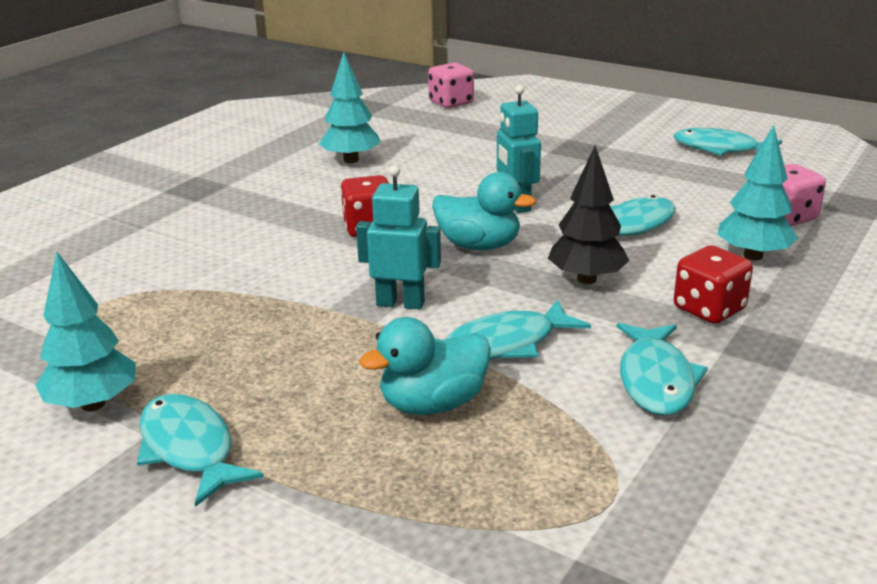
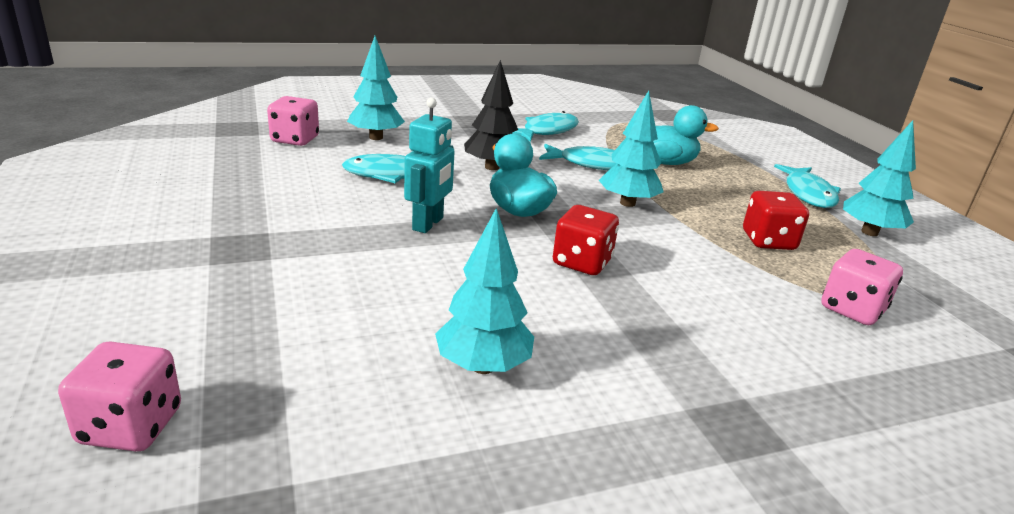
camera: 145 degrees left, 0 degrees up
turquoise robot [356,165,441,310] -> turquoise tree [598,91,664,207]
turquoise fish [673,128,782,155] -> none
red dice [674,245,753,324] -> red dice moved to [743,191,809,250]
none -> pink dice [821,249,903,325]

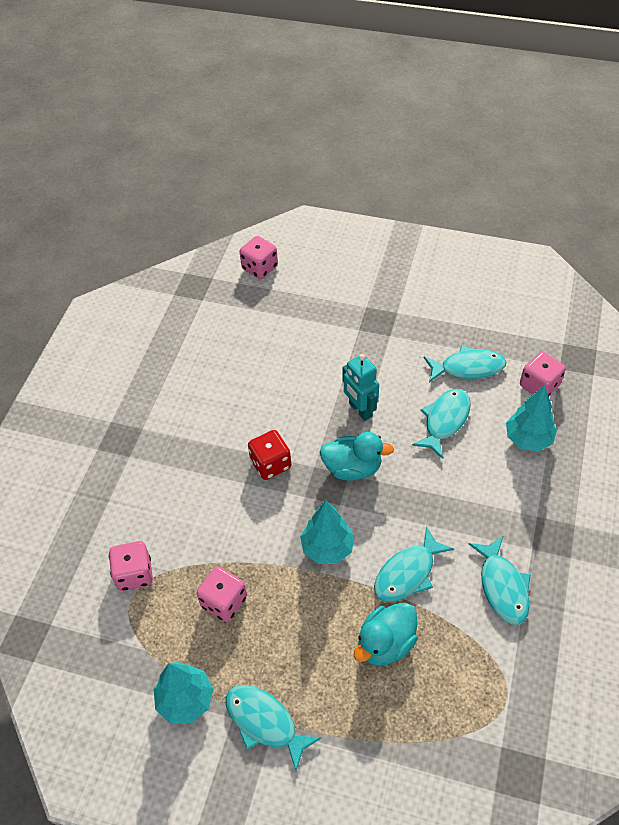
camera: 130 degrees right, 25 degrees up
turquoise tree [435,208,534,374] -> none
black tree [464,60,518,170] -> none
red dice [743,191,809,250] -> pink dice [196,566,247,622]
none -> turquoise fish [424,345,506,382]

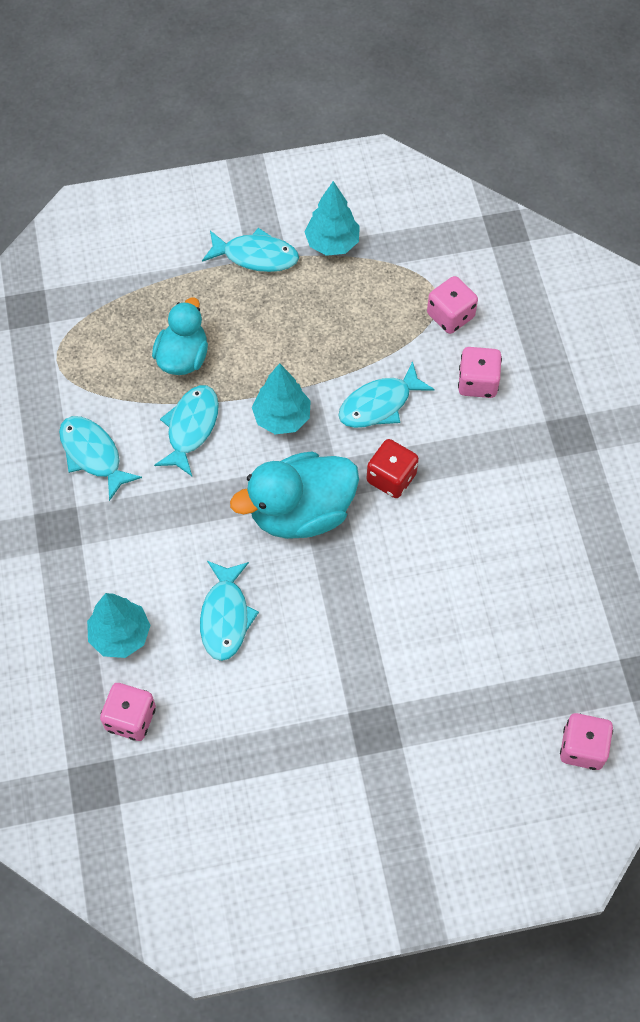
camera: 150 degrees right, 10 degrees up
pink dice [196,566,247,622] -> pink dice moved to [458,347,502,398]
turquoise duck [320,432,394,481] -> turquoise duck [230,451,359,539], size x1.53
turquoise robot [343,354,379,421] -> none
turquoise fish [424,345,506,382] -> turquoise fish moved to [338,361,435,428]

